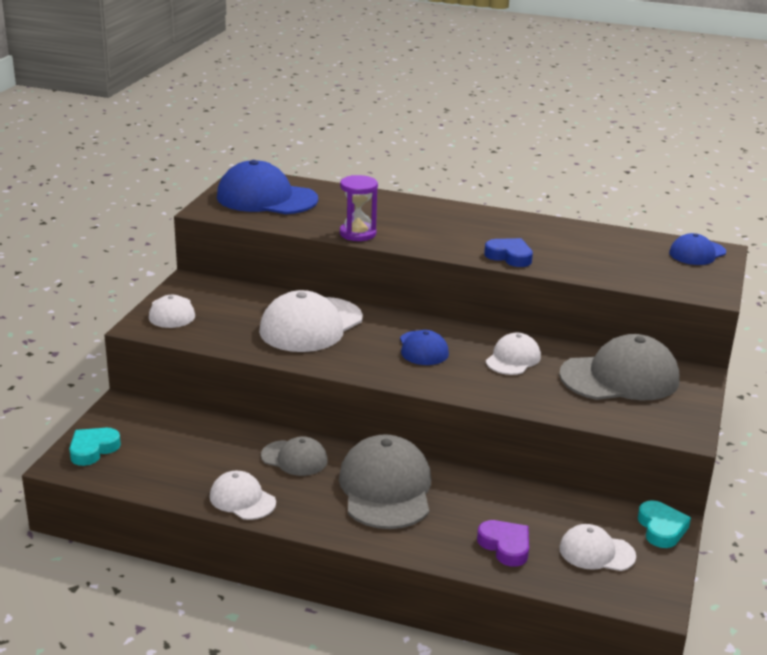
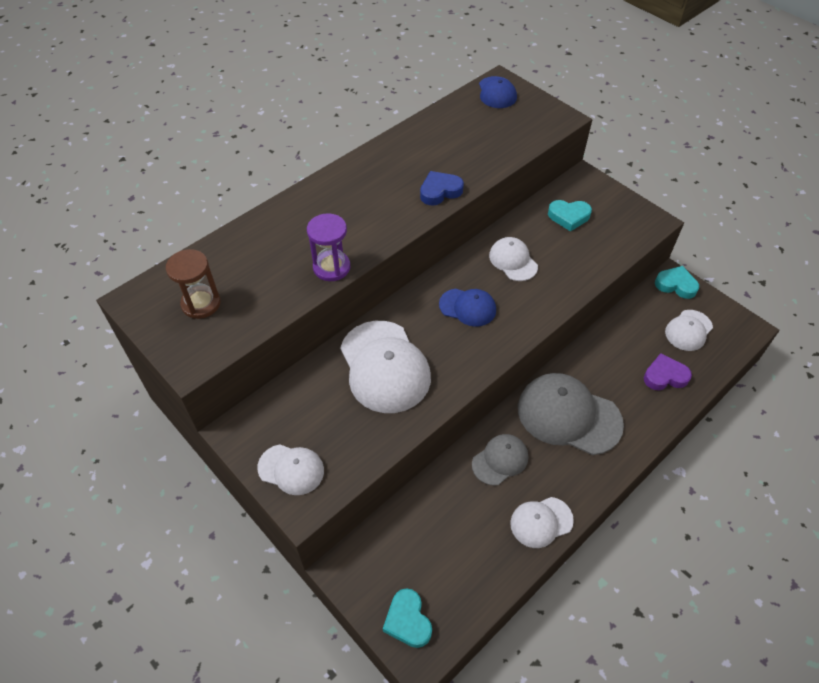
camera: 60 degrees left, 25 degrees up
blue cap [217,160,318,214] -> brown hourglass [166,249,221,319]
grey cap [559,334,679,400] -> turquoise heart [548,200,592,232]

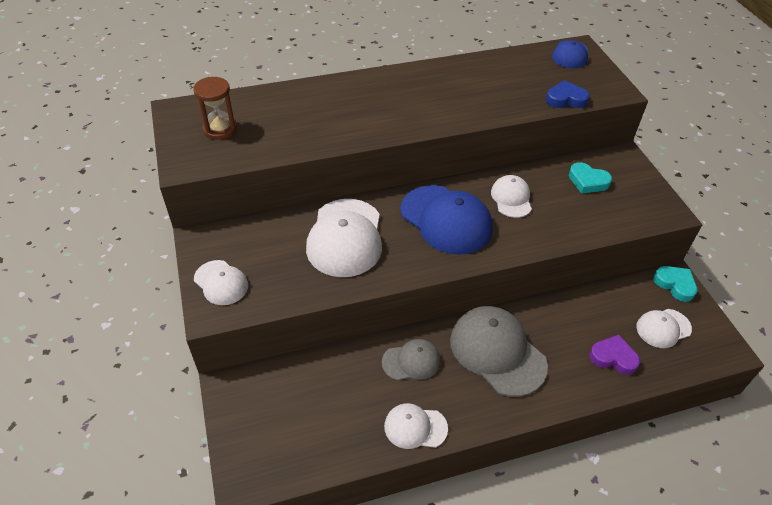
camera: 25 degrees right, 5 degrees down
purple hourglass [307,213,350,281] -> none
turquoise heart [383,588,432,648] -> none
blue heart [420,171,464,205] -> blue heart moved to [546,80,590,108]
blue cap [439,288,496,327] -> blue cap [400,185,492,255], size x1.80

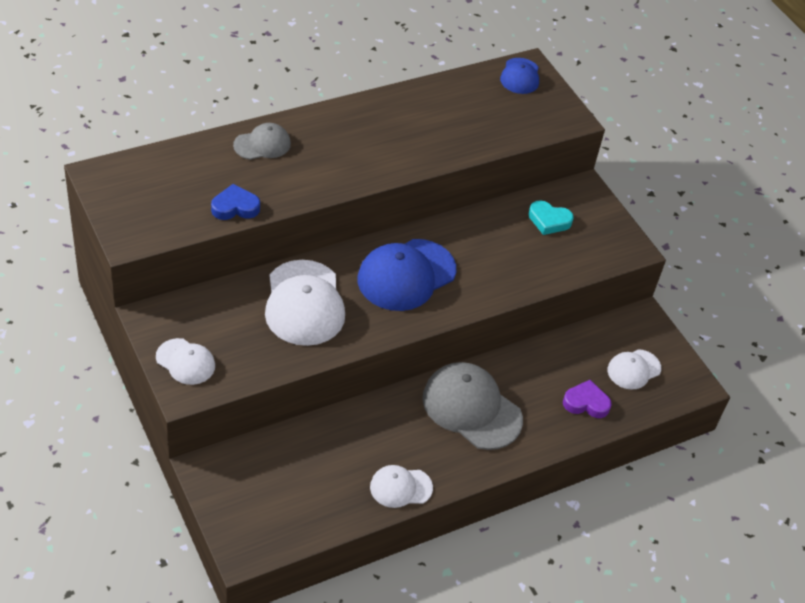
camera: 15 degrees left, 0 degrees up
brown hourglass [193,77,237,140] -> none
grey cap [382,339,441,380] -> grey cap moved to [233,123,291,160]
blue cap [400,185,492,255] -> blue cap turned 105 degrees clockwise [358,239,456,311]
white cap [491,175,532,218] -> none
blue heart [546,80,590,108] -> blue heart moved to [211,184,260,220]
turquoise heart [653,266,697,302] -> none

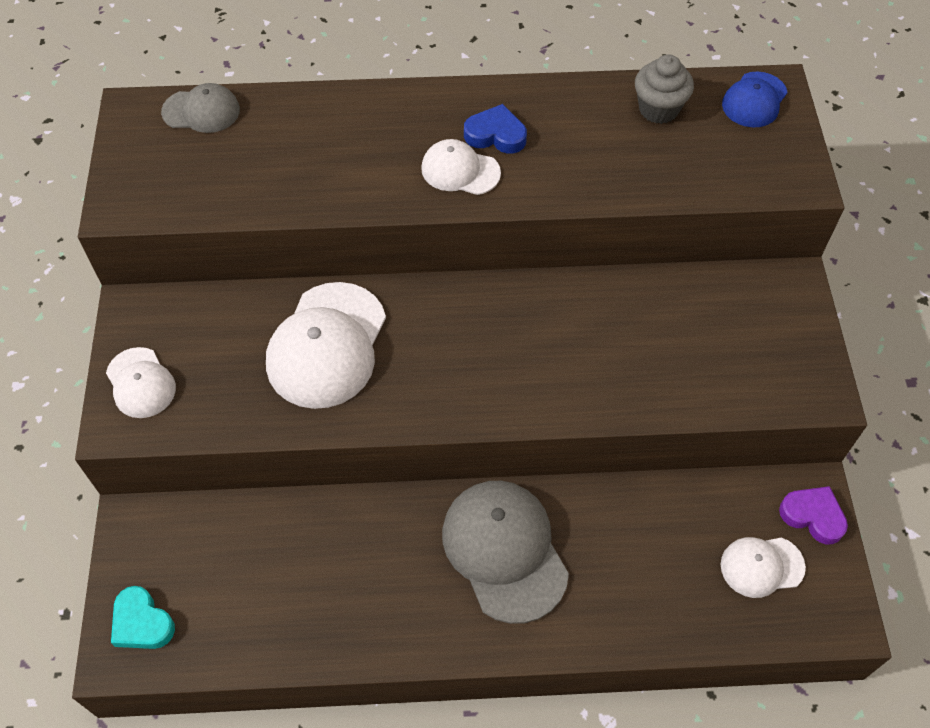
camera: 30 degrees right, 10 degrees up
blue heart [211,184,260,220] -> blue heart moved to [464,104,527,154]
grey cap [233,123,291,160] -> grey cap moved to [161,83,240,133]
blue cap [358,239,456,311] -> none
white cap [370,465,433,508] -> white cap moved to [421,139,501,195]
turquoise heart [529,200,574,235] -> turquoise heart moved to [111,586,175,649]
purple heart [563,380,612,418] -> purple heart moved to [779,486,848,544]
none -> grey cupcake [635,54,694,124]

